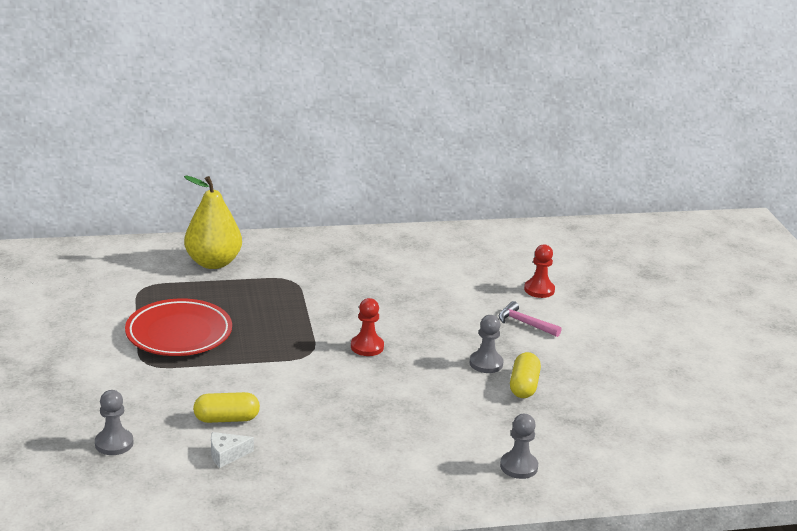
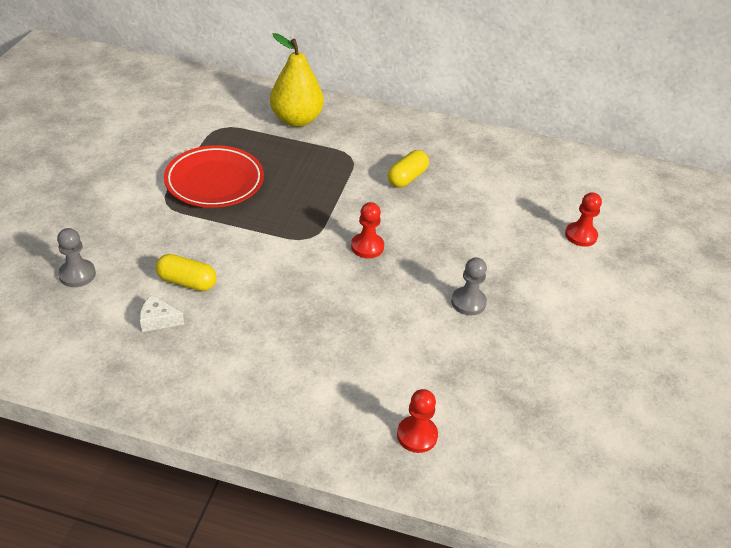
camera: 25 degrees right, 15 degrees up
pink hammer [499,301,562,337] -> none
grey pawn [500,414,538,479] -> red pawn [397,389,438,453]
yellow capsule [510,352,541,398] -> yellow capsule moved to [388,150,429,187]

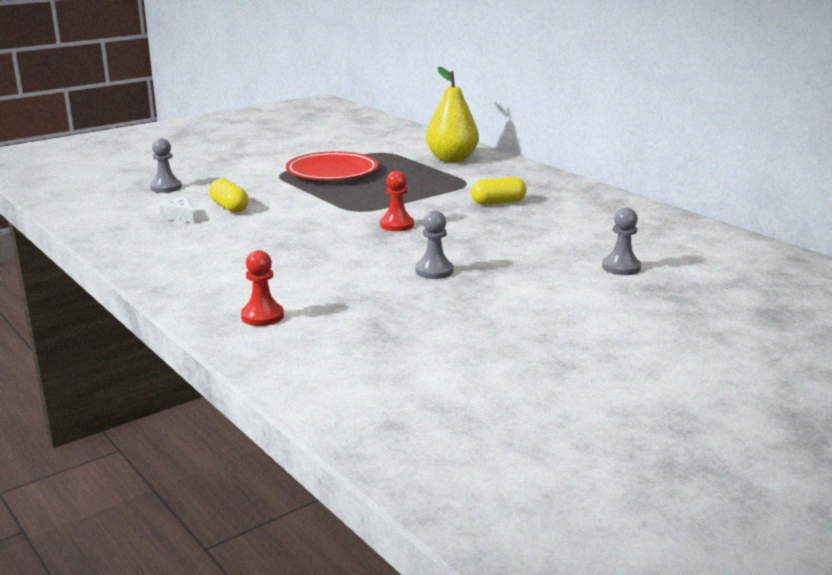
camera: 40 degrees right, 20 degrees down
red pawn [565,192,602,247] -> grey pawn [602,208,641,275]

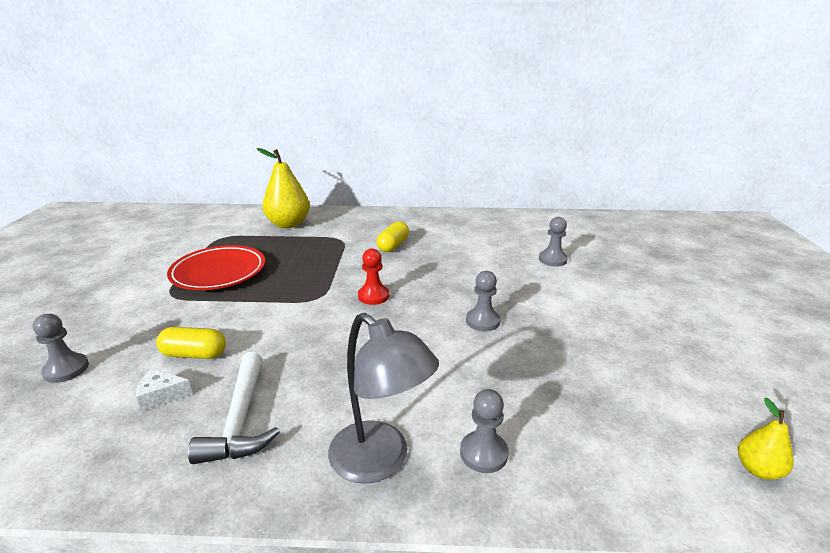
camera: 50 degrees left, 5 degrees up
red pawn [241,250,284,326] -> grey pawn [460,389,509,473]
none -> white hammer [188,352,280,464]
none -> grey lamp [328,313,439,484]
none -> yellow pear [738,397,794,480]

